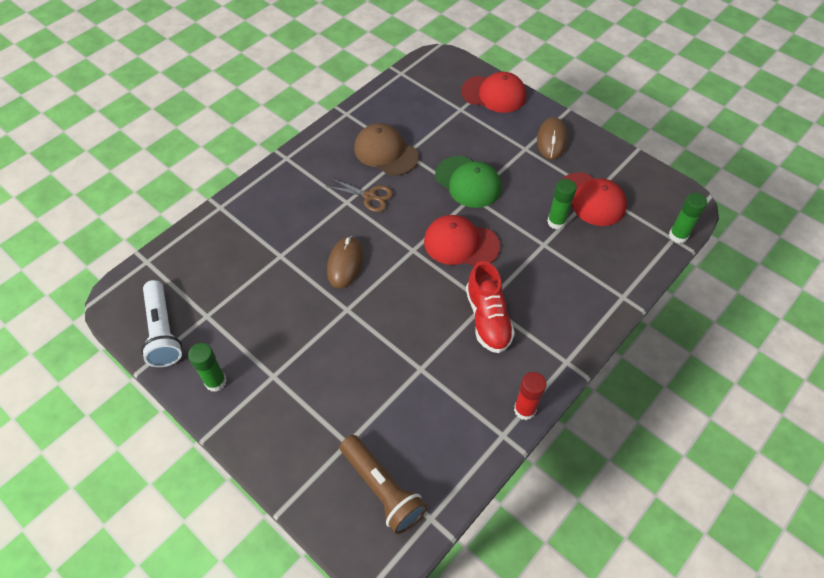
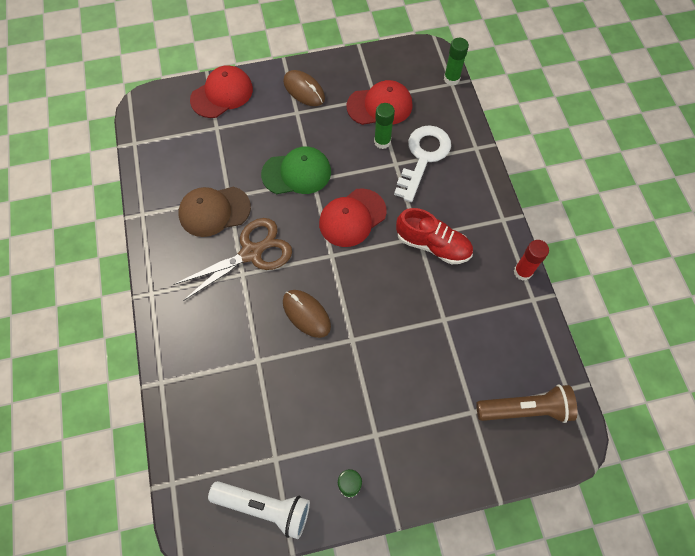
camera: 55 degrees left, 10 degrees up
brown scissors [325,178,393,212] -> brown scissors [173,218,292,301], size x1.70
none -> white key [394,125,451,202]

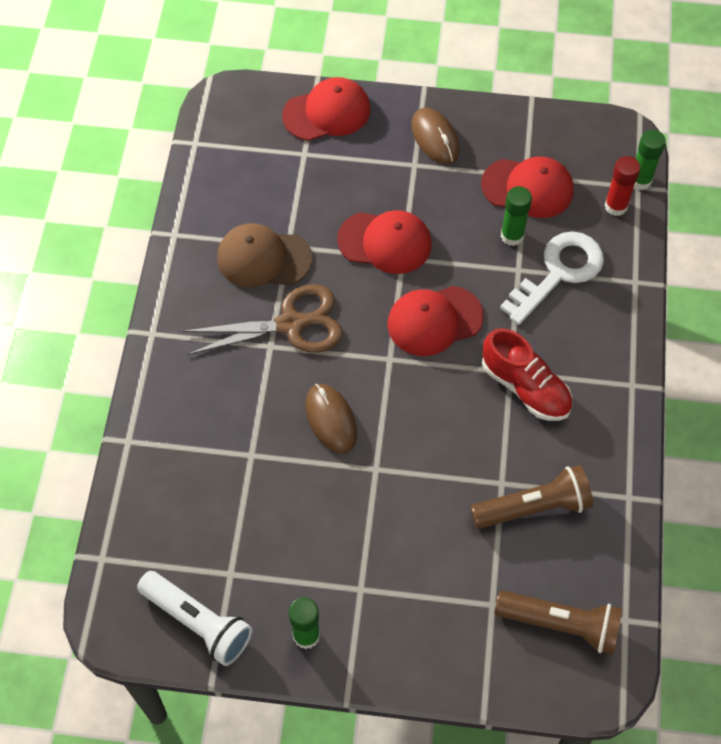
camera: 20 degrees right, 5 degrees down
green cap [261,146,331,194] -> red cap [337,210,432,274]
red glue stick [514,240,549,281] -> red glue stick moved to [604,156,640,216]
none -> brown flashlight [470,465,593,529]

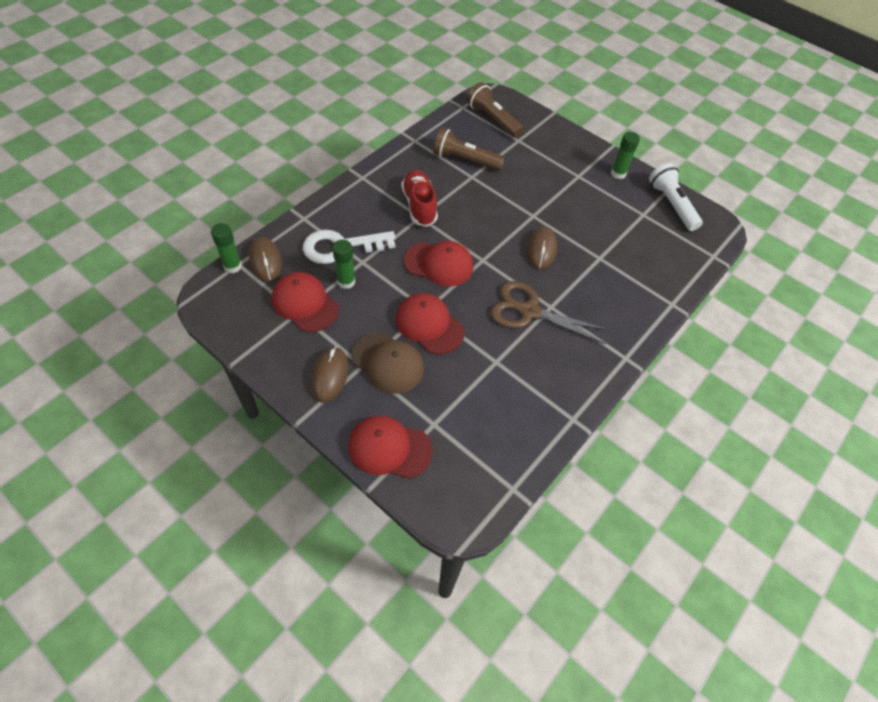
camera: 150 degrees left, 5 degrees down
brown cap [217,223,312,287] -> brown cap moved to [351,332,424,394]
red glue stick [604,156,640,216] -> brown mouse [249,237,282,282]

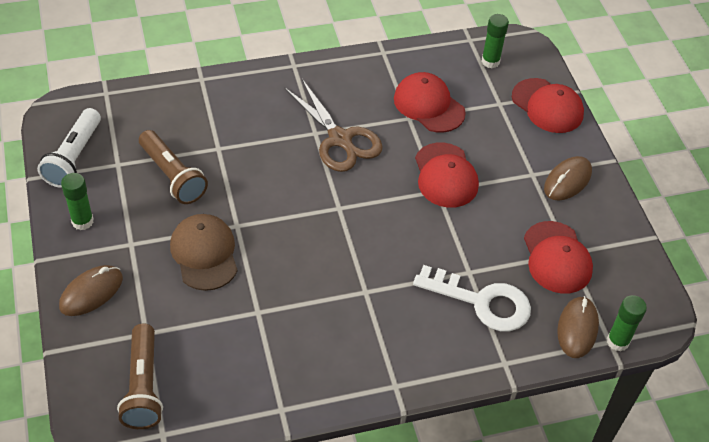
camera: 145 degrees left, 5 degrees down
green glue stick [332,240,355,289] -> green glue stick moved to [481,14,509,68]
brown cap [351,332,424,394] -> brown cap moved to [170,214,238,291]
red shoe [401,170,438,227] -> none
red cap [404,241,474,287] -> red cap moved to [394,72,466,132]
brown flashlight [433,128,505,171] -> brown flashlight moved to [139,130,208,204]
brown mouse [527,226,557,269] -> brown mouse moved to [59,265,123,316]

